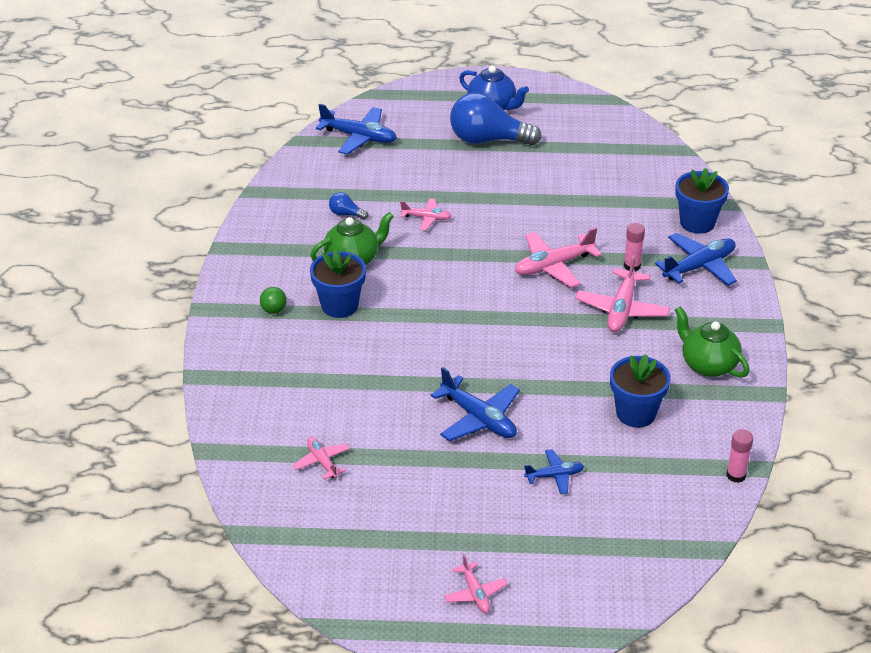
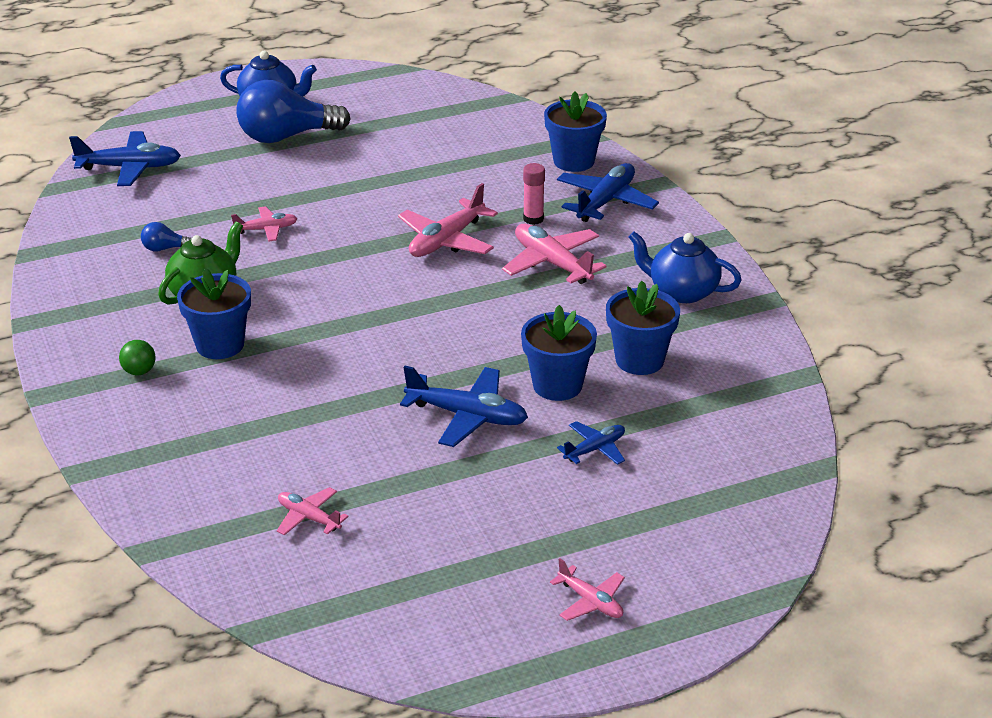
camera: 25 degrees left, 5 degrees down
pink plane [575,254,670,332] -> pink plane turned 150 degrees clockwise [502,224,607,284]
green teapot [675,306,750,378] -> blue teapot [629,232,742,303]
pink glue stick [726,429,753,483] -> none
none -> blue flower pot [521,305,597,401]

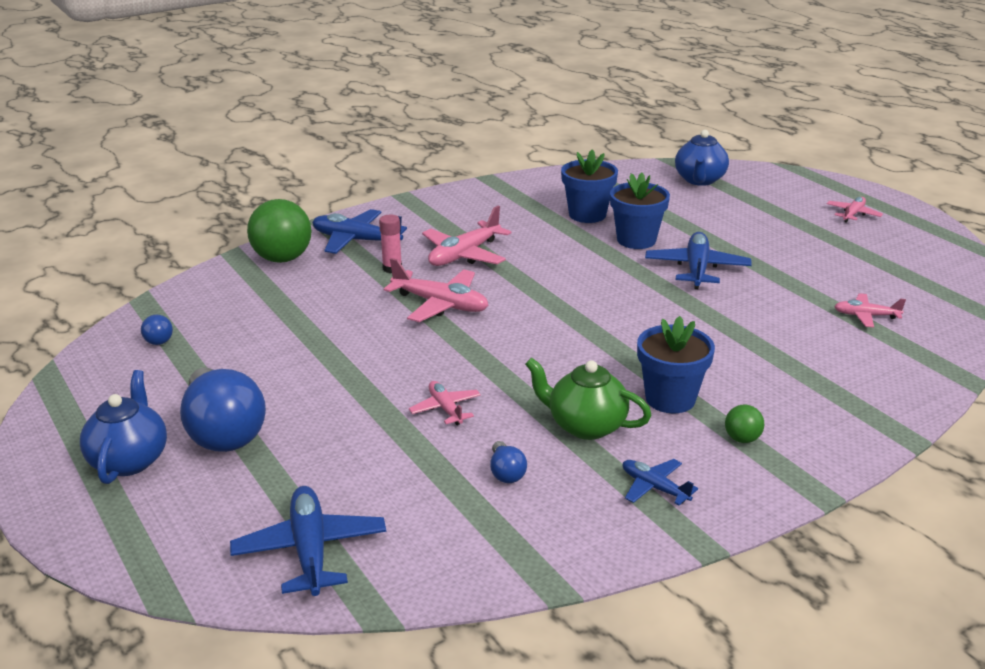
camera: 100 degrees left, 5 degrees down
pink plane [277,487,349,535] -> pink plane turned 75 degrees clockwise [834,293,906,327]
blue flower pot [544,91,607,172] -> green ball [247,199,312,263]
blue plane [557,421,625,465] -> blue plane moved to [623,459,698,505]
blue teapot [629,232,742,303] -> blue teapot moved to [675,130,729,186]
none -> blue light bulb [141,315,173,345]

